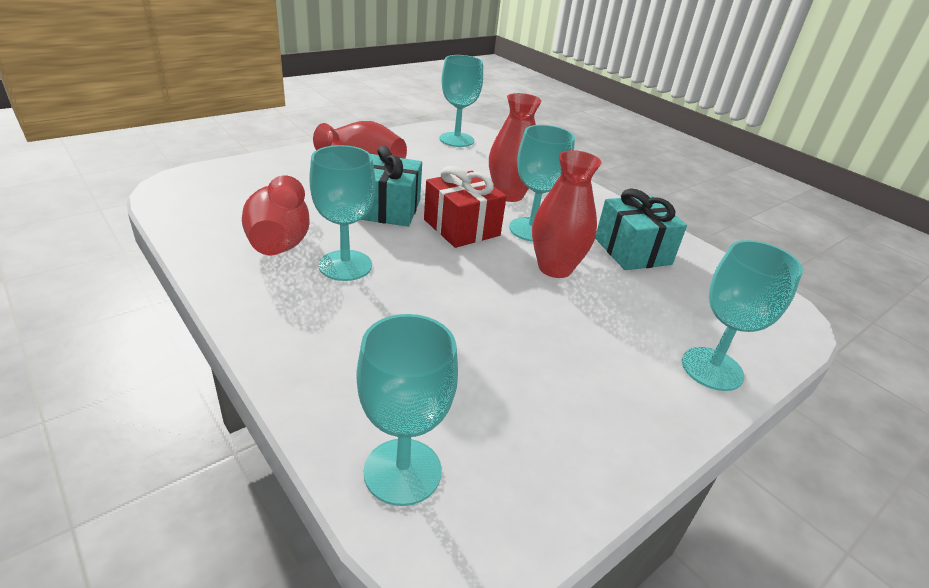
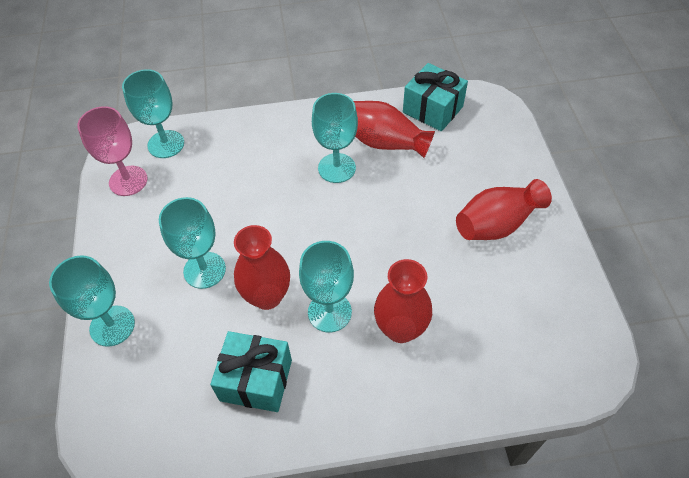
camera: 125 degrees right, 20 degrees up
turquoise gift [361,146,422,227] -> turquoise gift moved to [403,63,468,131]
red gift [424,166,507,248] -> none
turquoise goblet [440,55,483,147] -> turquoise goblet moved to [159,197,226,289]
none -> pink goblet [77,106,148,196]

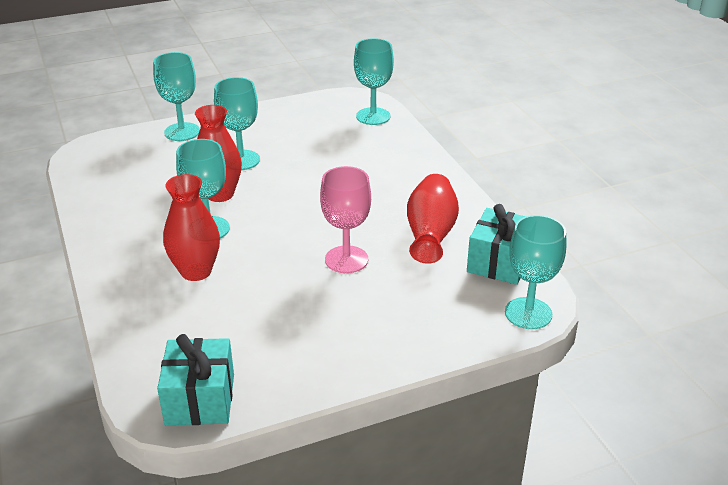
camera: 75 degrees right, 20 degrees down
pink goblet [77,106,148,196] -> pink goblet moved to [320,166,371,273]
turquoise gift [210,331,292,412] -> turquoise gift moved to [157,334,234,425]
turquoise goblet [312,93,358,183] -> turquoise goblet moved to [505,215,566,329]
red vase [456,179,552,240] -> none

